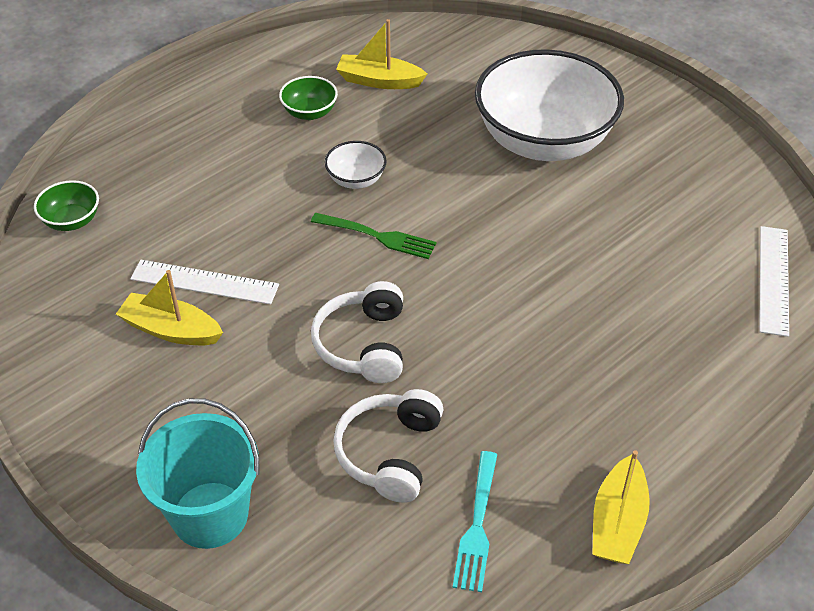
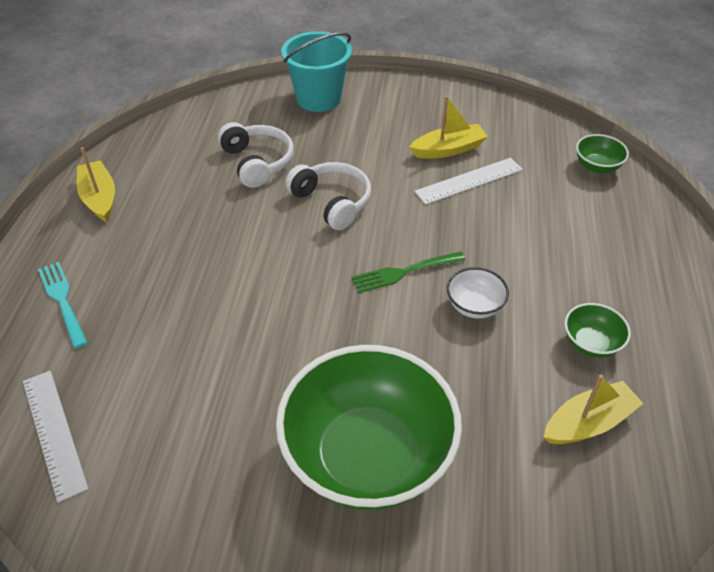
camera: 140 degrees right, 0 degrees up
turquoise fork [453,451,497,592] -> turquoise fork moved to [38,262,88,349]
white bowl [475,49,624,161] -> green bowl [276,345,462,510]

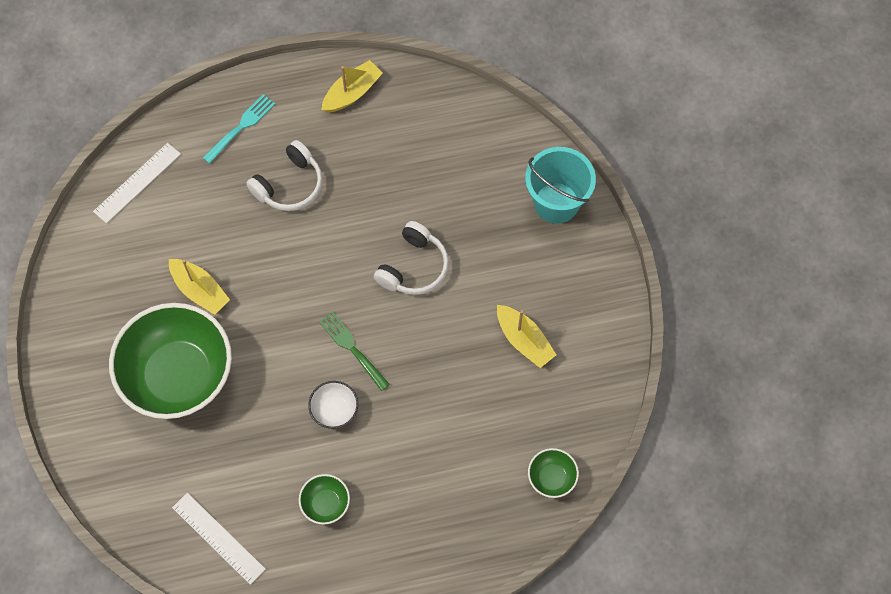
camera: 70 degrees right, 20 degrees up
white headphones [218,122,294,188] -> white headphones moved to [246,140,323,211]
white ruler [414,158,523,205] -> white ruler moved to [172,493,266,585]
yellow boat [544,374,644,444] -> yellow boat moved to [169,259,230,315]

